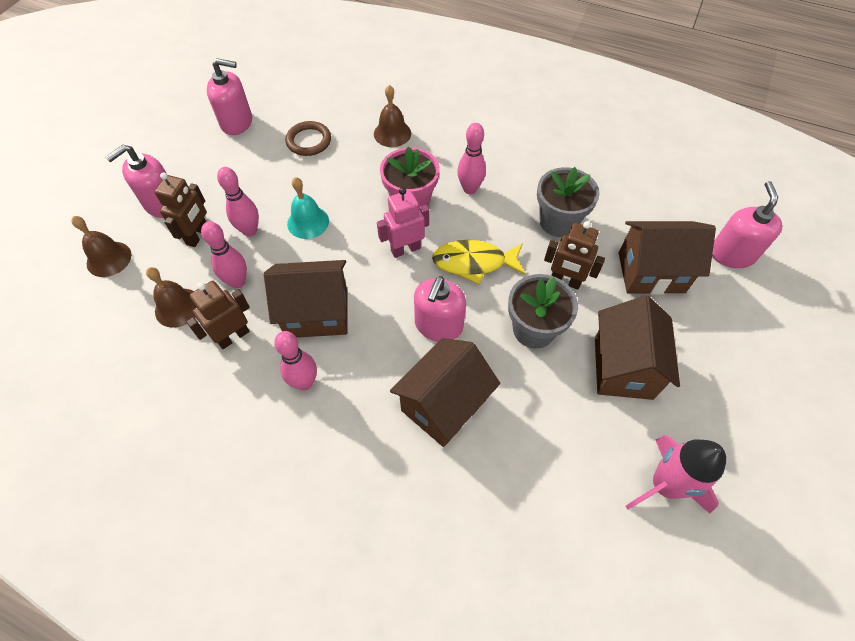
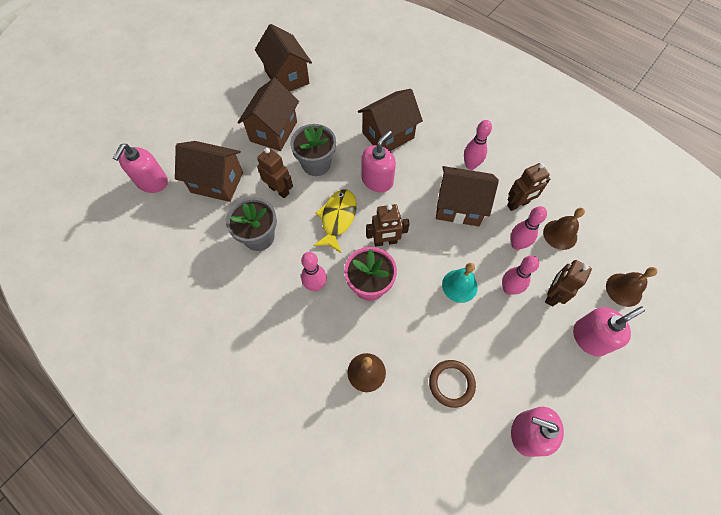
camera: 165 degrees left, 5 degrees up
pink robot [377,187,429,258] -> brown robot [366,204,410,247]
yellow fish [432,240,526,284] -> yellow fish turned 90 degrees counterclockwise [313,190,357,253]
pink rocket [625,435,726,514] -> brown house [255,24,312,92]

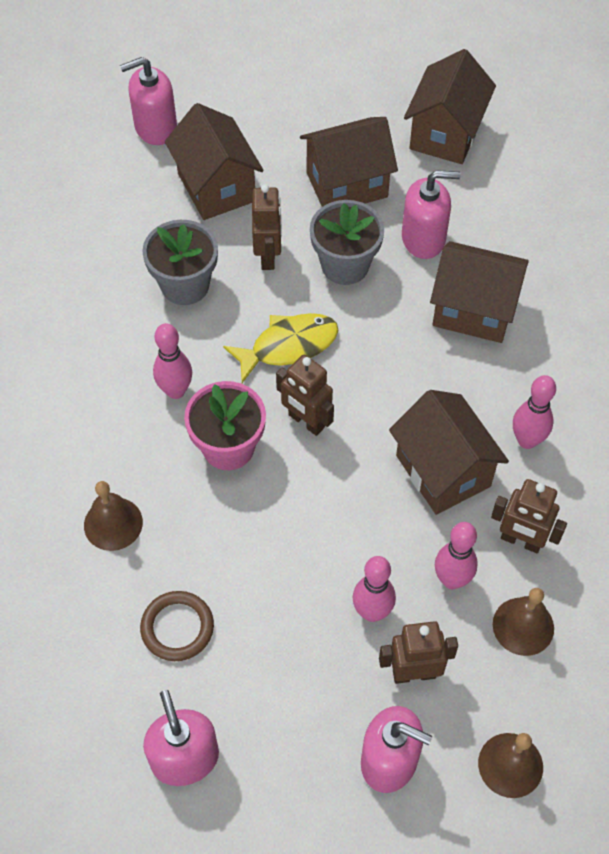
camera: 50 degrees right, 5 degrees down
pink soap dispenser [361,130,396,192] -> pink soap dispenser moved to [402,170,461,259]
turquoise bell [442,263,478,303] -> none

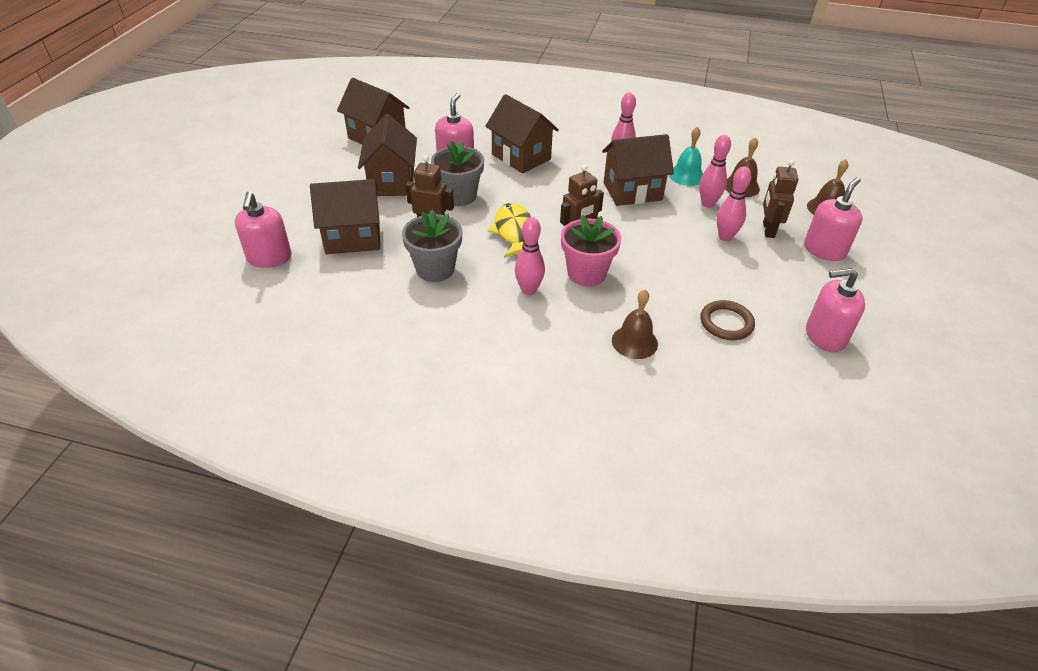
camera: 75 degrees left, 15 degrees down
brown house [430,241,529,343] -> brown house turned 75 degrees counterclockwise [485,94,559,173]
brown robot [491,479,567,553] -> turquoise bell [669,126,703,186]

